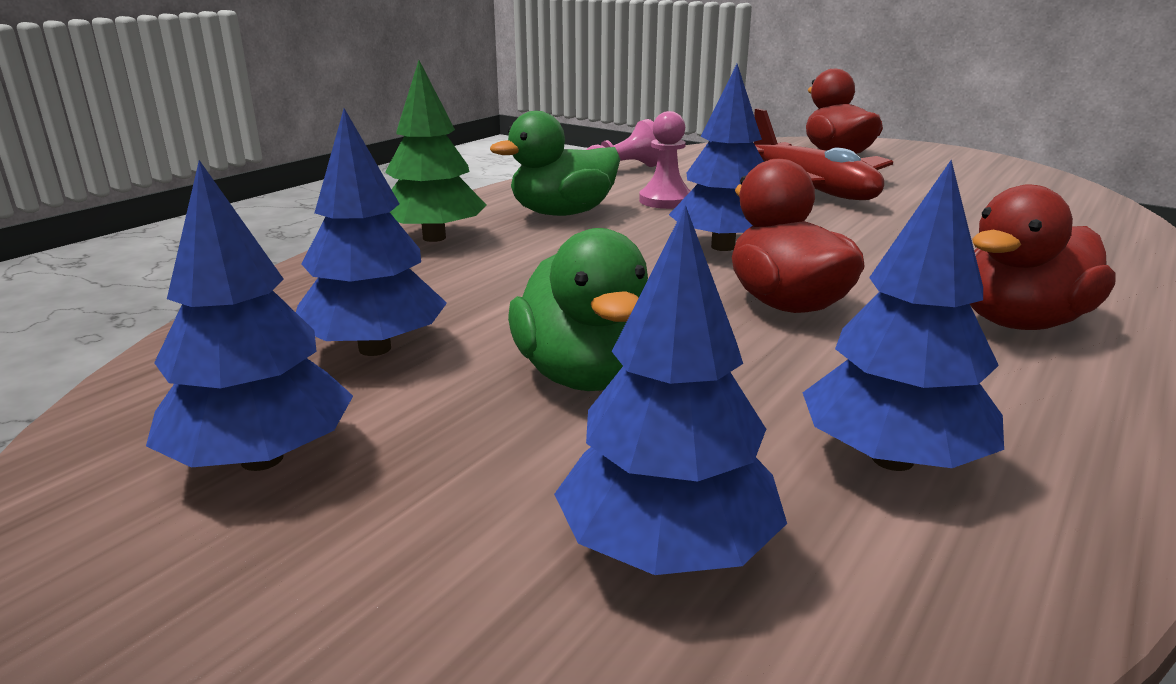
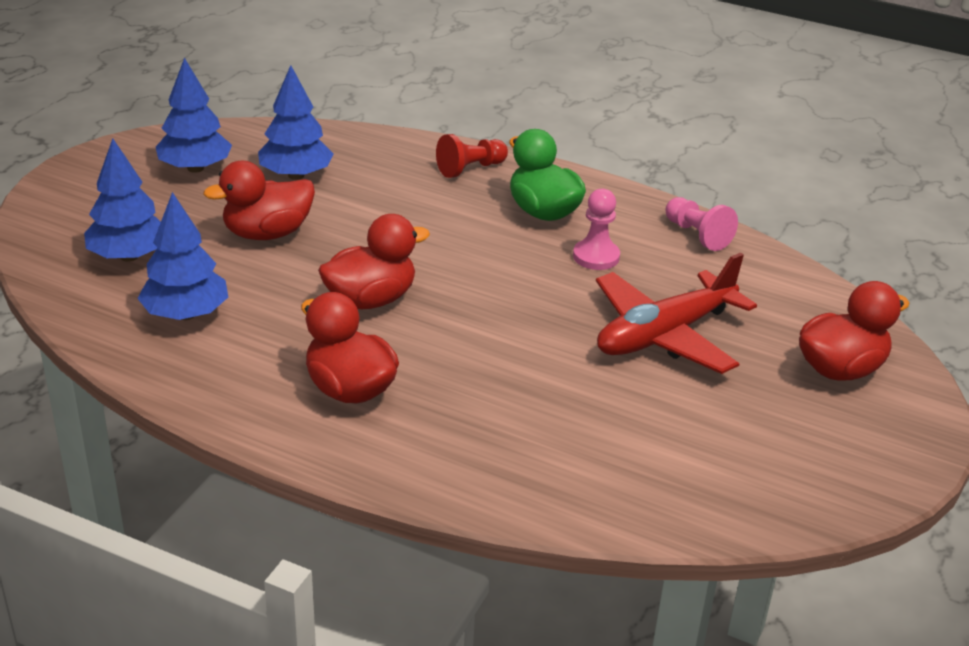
camera: 80 degrees right, 10 degrees up
green tree [385,60,486,242] -> red pawn [436,134,508,178]
green duck [508,228,648,391] -> red duck [203,161,315,240]
blue tree [669,64,764,251] -> none

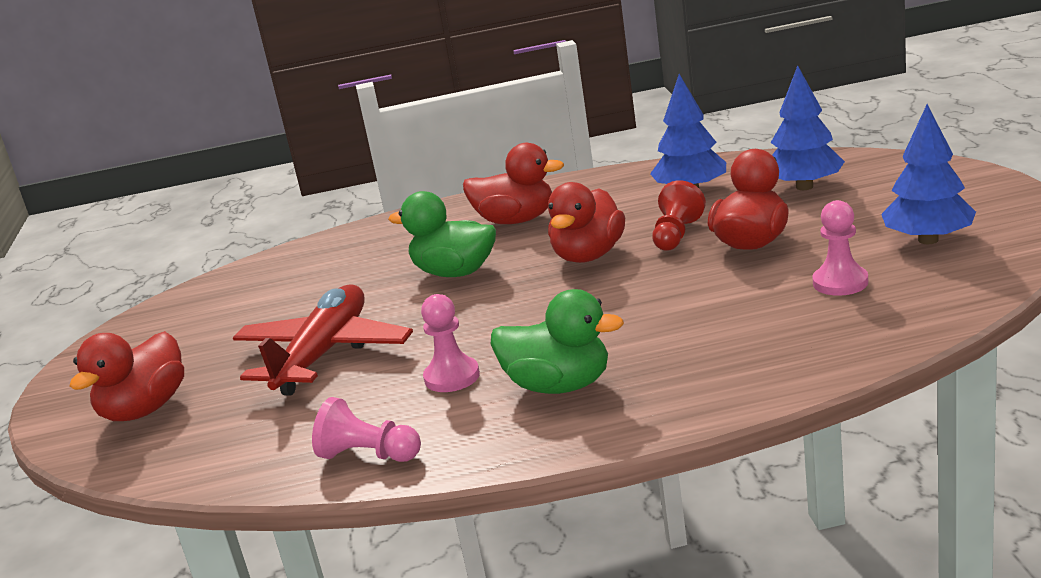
camera: 150 degrees right, 10 degrees down
blue tree [258,65,334,180] -> pink pawn [812,200,868,296]
red pawn [436,134,508,178] -> red pawn moved to [652,180,706,251]
none -> green duck [388,191,496,277]

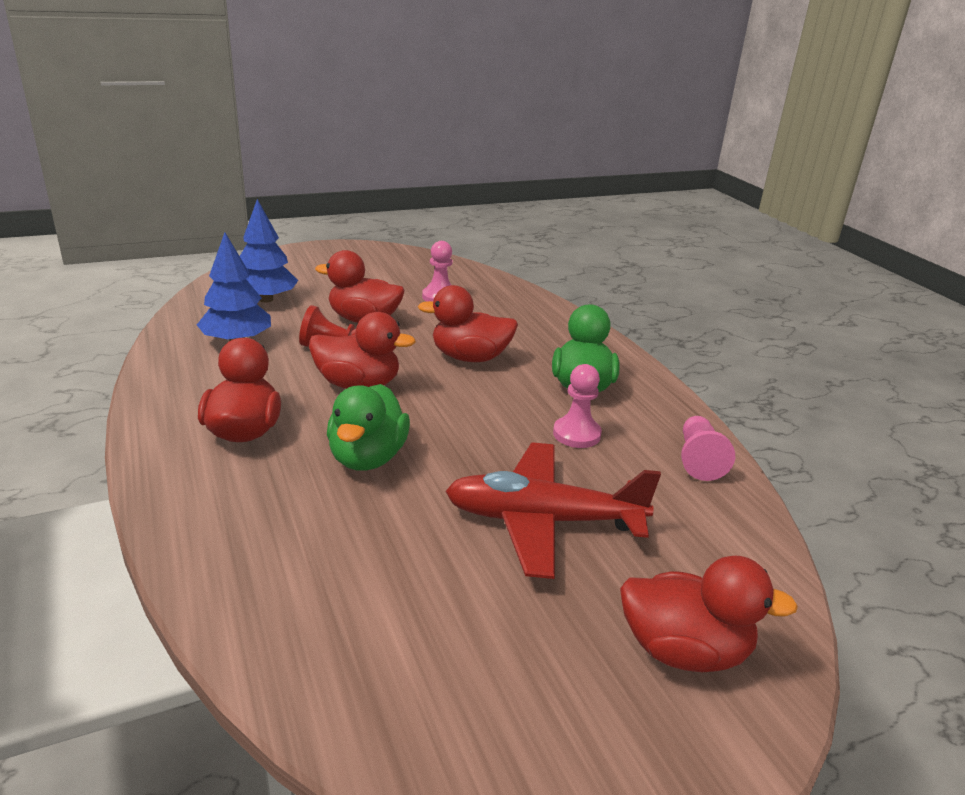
camera: 110 degrees left, 5 degrees up
blue tree [881,104,976,244] -> none
none -> red duck [418,285,518,362]

